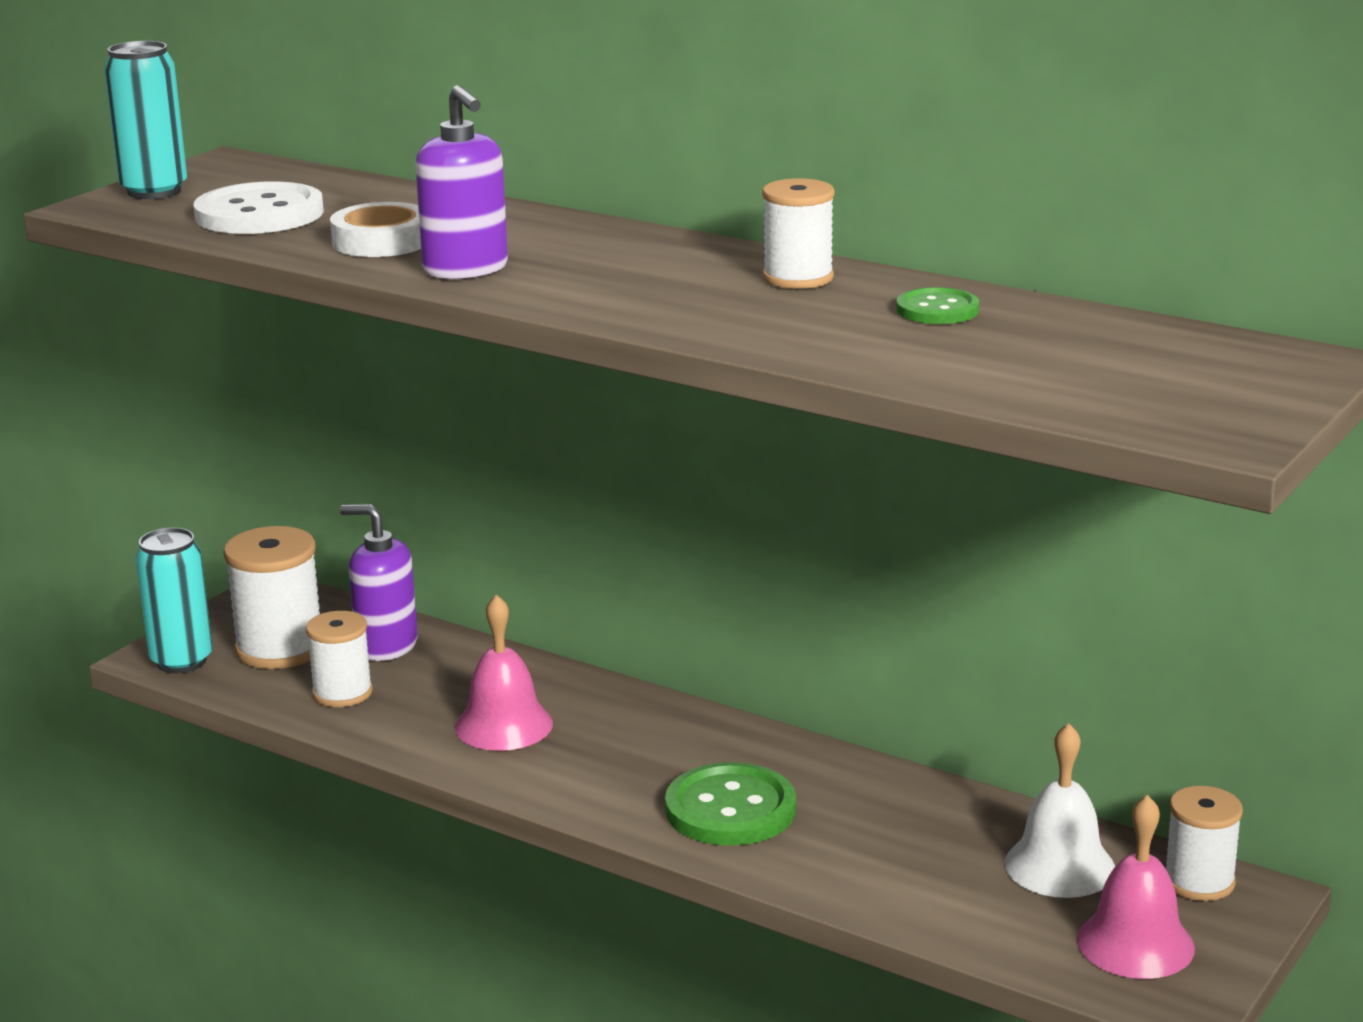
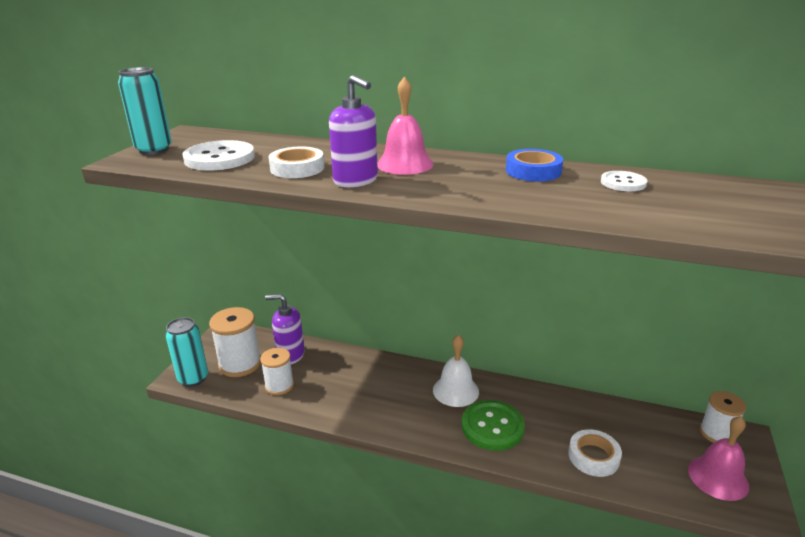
camera: 15 degrees left, 5 degrees up
pink bell [455,594,553,751] -> pink bell moved to [377,77,434,175]
white spool [762,178,835,289] -> blue tape [506,149,563,181]
green button [896,287,979,324] -> white button [601,171,647,191]
white bell [1005,723,1115,898] -> white bell moved to [433,335,479,407]
none -> white tape [568,429,622,477]

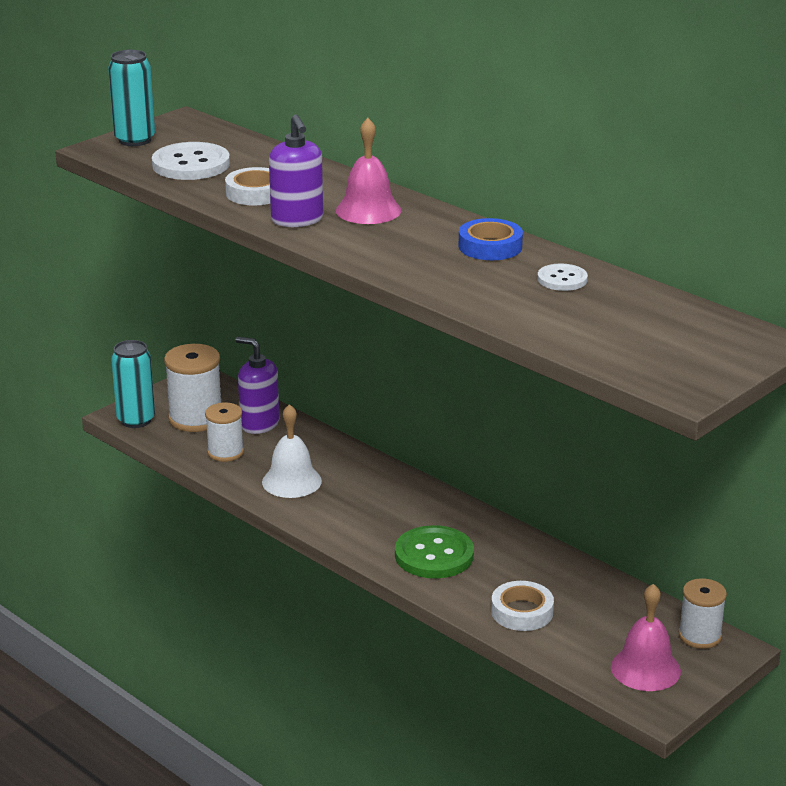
camera: 25 degrees right, 0 degrees up
white bell [433,335,479,407] -> white bell moved to [262,404,322,498]

